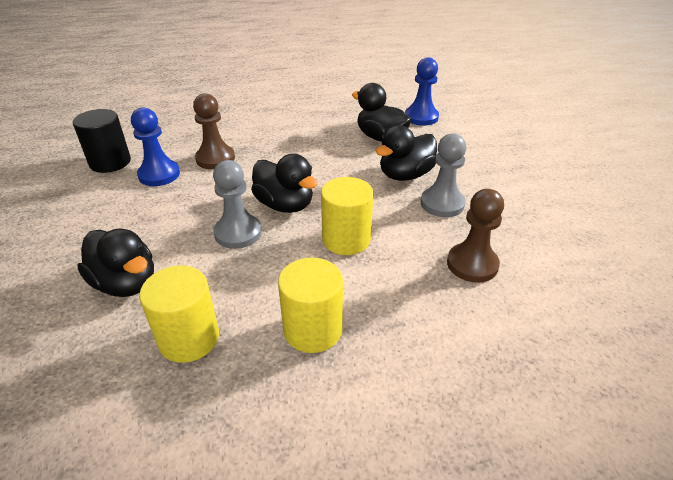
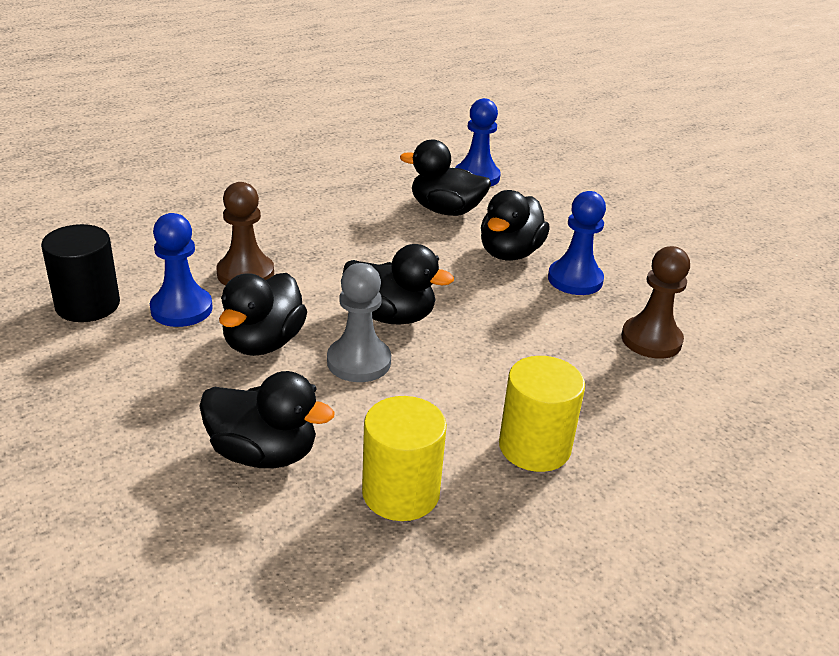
camera: 25 degrees left, 5 degrees down
yellow cylinder [321,177,374,255] -> none
grey pawn [421,133,466,217] -> blue pawn [548,191,606,295]
none -> black duck [219,273,307,356]

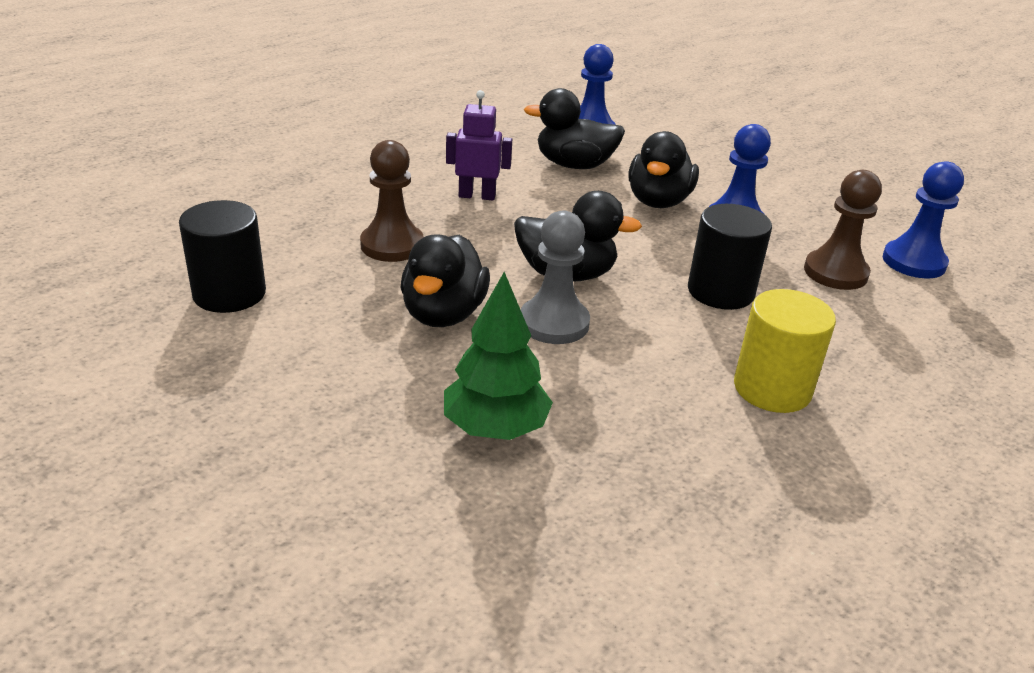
camera: 10 degrees left, 0 degrees up
blue pawn [150,213,213,327] -> blue pawn moved to [883,161,964,278]
black duck [199,371,335,468] -> green tree [444,272,553,440]
yellow cylinder [362,396,447,521] -> none
none -> purple robot [446,90,512,200]
none -> black cylinder [688,204,772,310]

